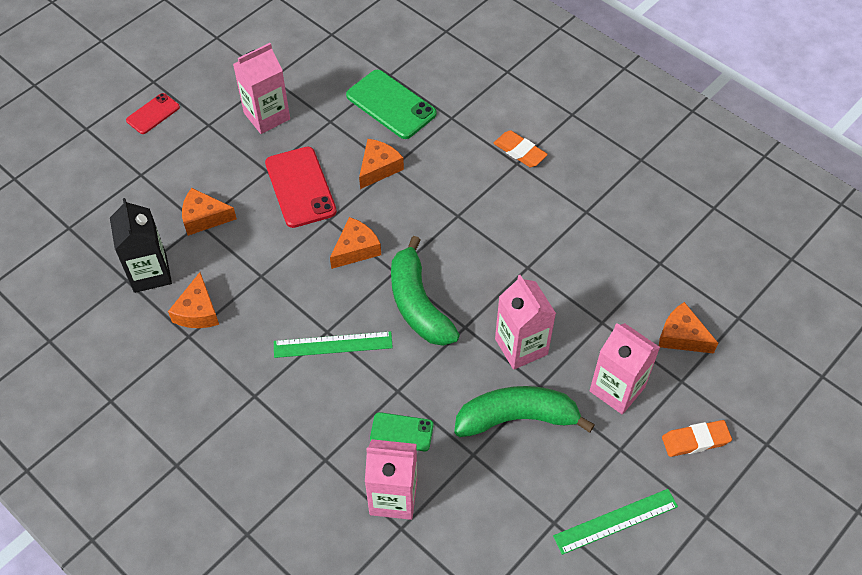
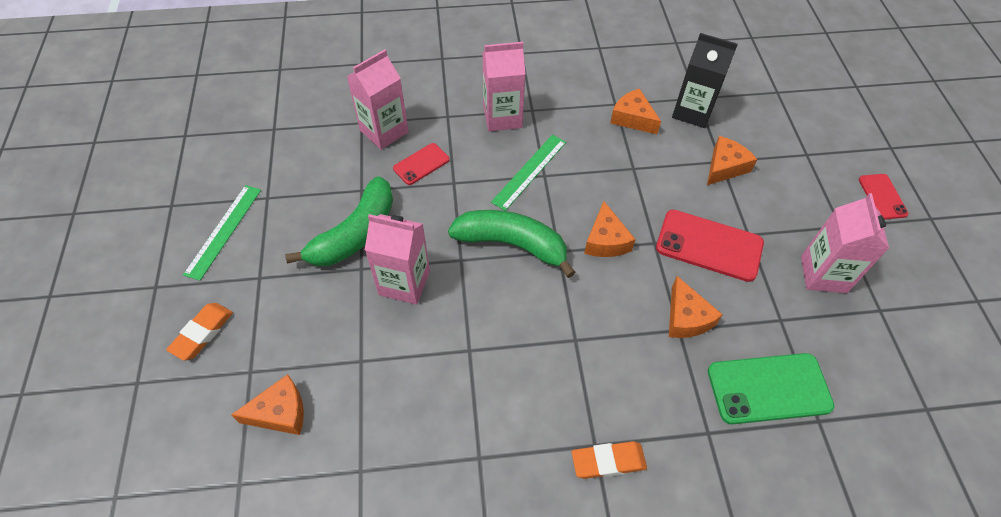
camera: 130 degrees right, 0 degrees up
green phone [370,412,434,451] -> red phone [393,143,450,185]
pink carton [590,323,660,415] -> pink carton moved to [482,42,525,131]

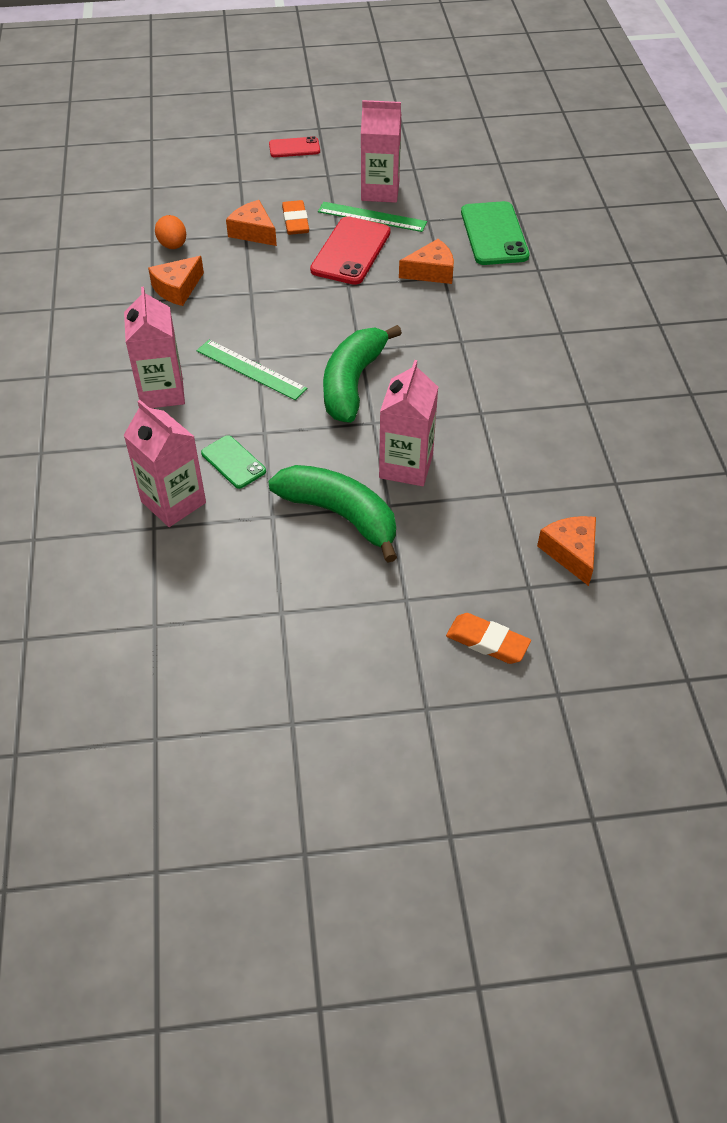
camera: 90 degrees left, 5 degrees down
green ruler [183,185,261,281] -> green ruler moved to [318,202,427,232]
red phone [393,143,450,185] -> green phone [201,435,266,489]
orange eraser [572,441,647,479] -> orange eraser moved to [282,200,309,235]
orange cheese [584,201,636,257] -> none
black carton [672,33,738,128] -> orange egg [155,215,186,249]

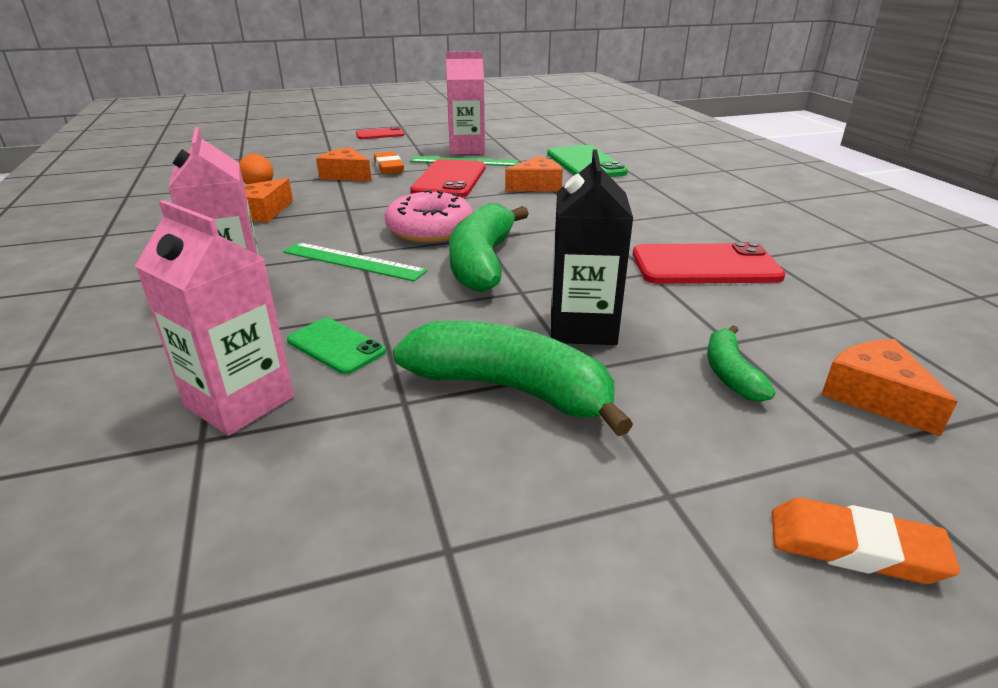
camera: 10 degrees left, 20 degrees down
pink carton [379,360,438,486] -> black carton [551,150,633,345]
none -> pink donut [385,190,473,243]
none -> red phone [633,242,786,284]
none -> green banana [707,325,775,402]

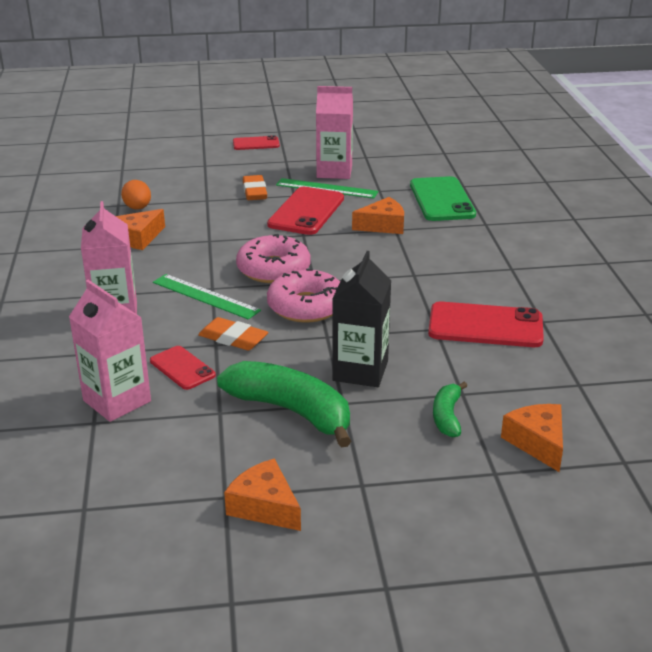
camera: 10 degrees right, 0 degrees up
green phone [287,318,386,374] -> red phone [150,346,216,390]
orange cheese [316,147,372,181] -> orange cheese moved to [224,458,301,531]
green banana [449,203,529,292] -> pink donut [267,269,340,323]
orange eraser [772,498,960,584] -> orange eraser moved to [198,317,268,351]

